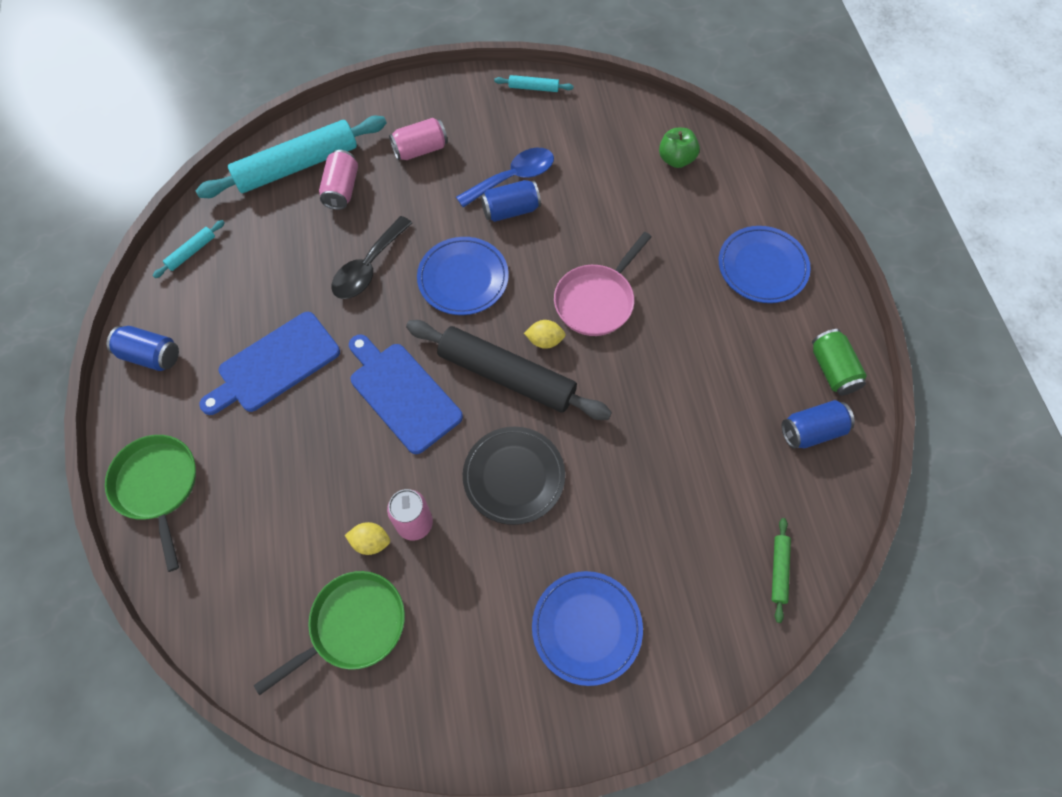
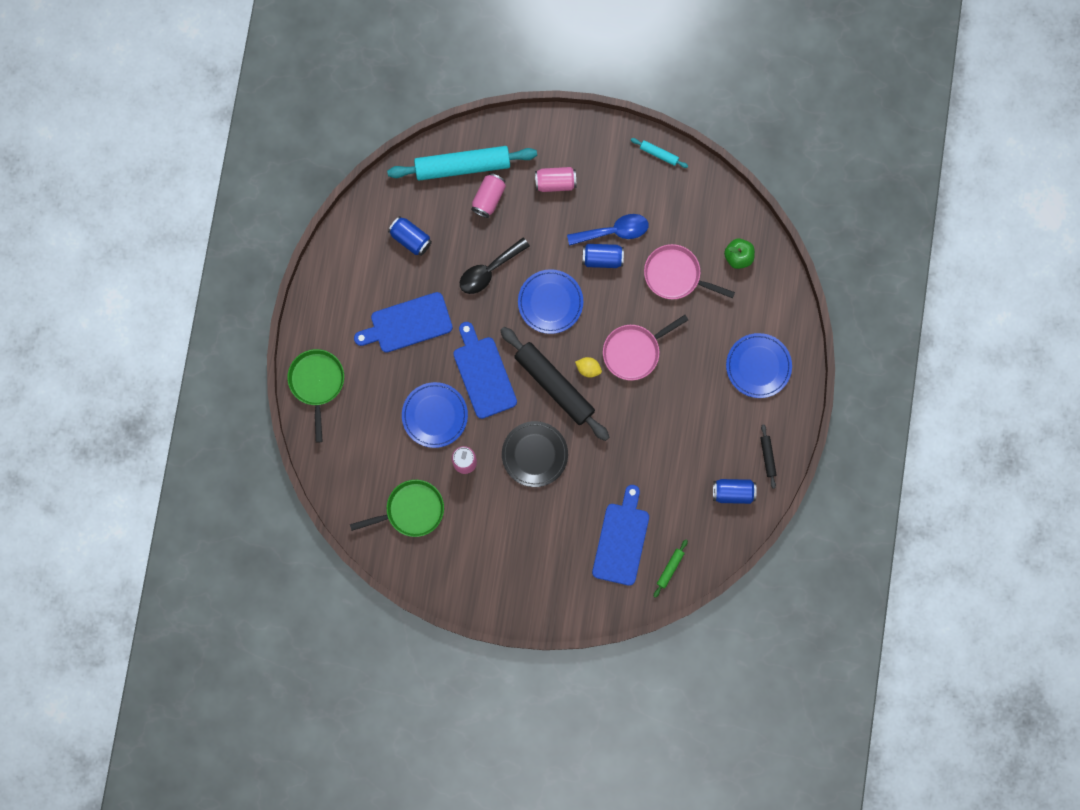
camera: 20 degrees right, 15 degrees up
blue can [107,326,179,371] -> blue can moved to [388,216,432,256]
turquoise rolling pin [153,220,225,278] -> none
yellow lemon [345,522,390,555] -> none
blue plate [532,571,643,686] -> blue plate moved to [402,382,468,448]
green can [812,329,867,396] -> black rolling pin [761,424,777,489]
none -> blue cutting board [592,485,649,586]
none -> pink pan [644,244,735,299]

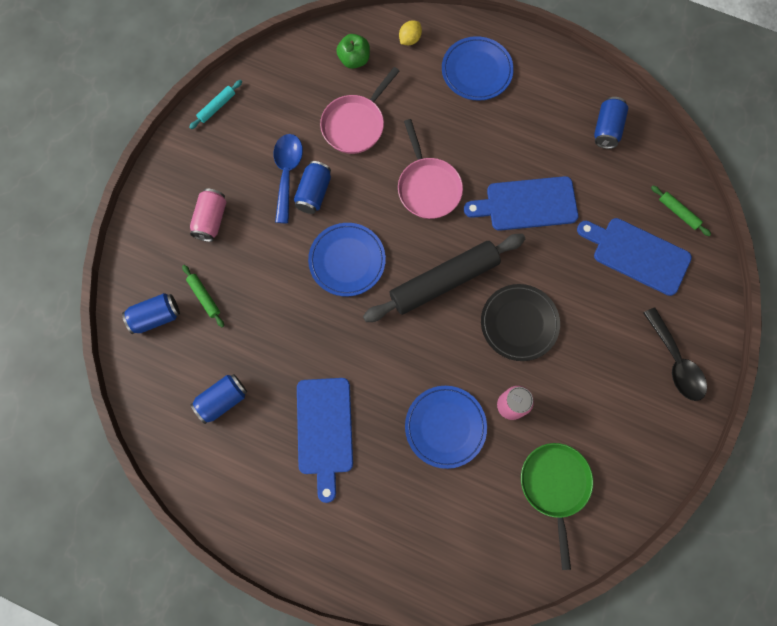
camera: 75 degrees left, 5 degrees down
green pan [287,349,344,443] -> none
turquoise rolling pin [387,146,537,181] -> blue can [122,293,180,334]
blue cutting board [453,322,517,419] -> blue cutting board moved to [464,176,578,231]
black spoon [460,238,530,294] -> black spoon moved to [644,307,707,401]
pink can [471,173,506,218] -> green rolling pin [182,265,224,327]
yellow lemon [575,357,602,378] -> yellow lemon moved to [399,21,422,45]
black rolling pin [761,424,777,489] -> none

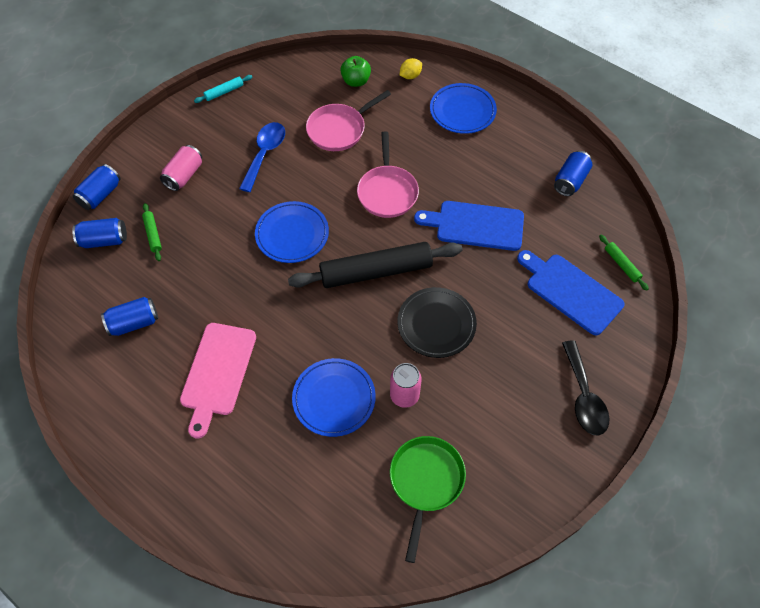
camera: 15 degrees right, 15 degrees down
blue can [294,161,331,214] -> blue can moved to [73,164,121,210]
blue cutting board [297,378,353,503] -> pink cutting board [180,323,256,438]

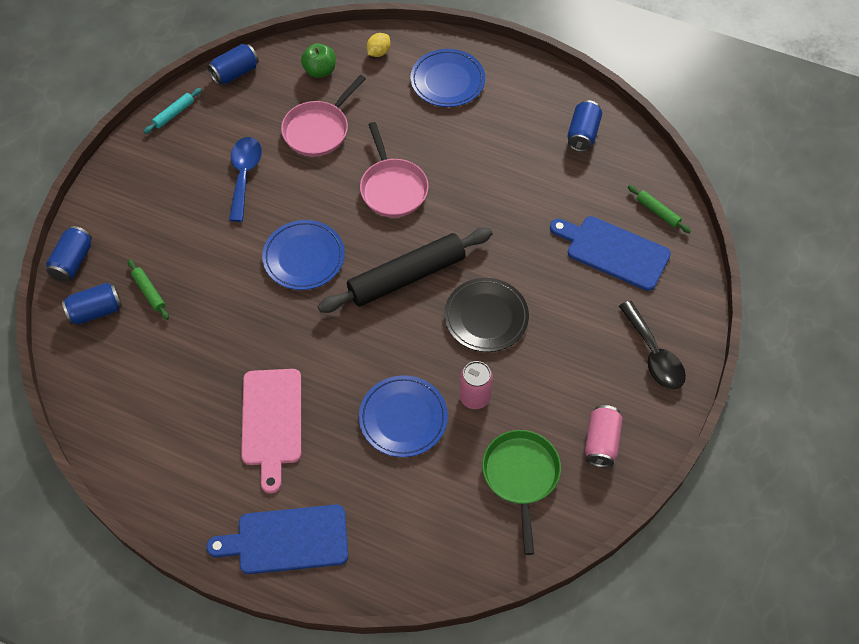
camera: 15 degrees left, 0 degrees up
blue can [101,297,159,336] -> blue can moved to [207,44,259,85]
pink can [160,145,202,191] -> pink can moved to [585,405,623,467]
blue cutting board [414,201,524,251] -> blue cutting board moved to [206,505,348,574]

